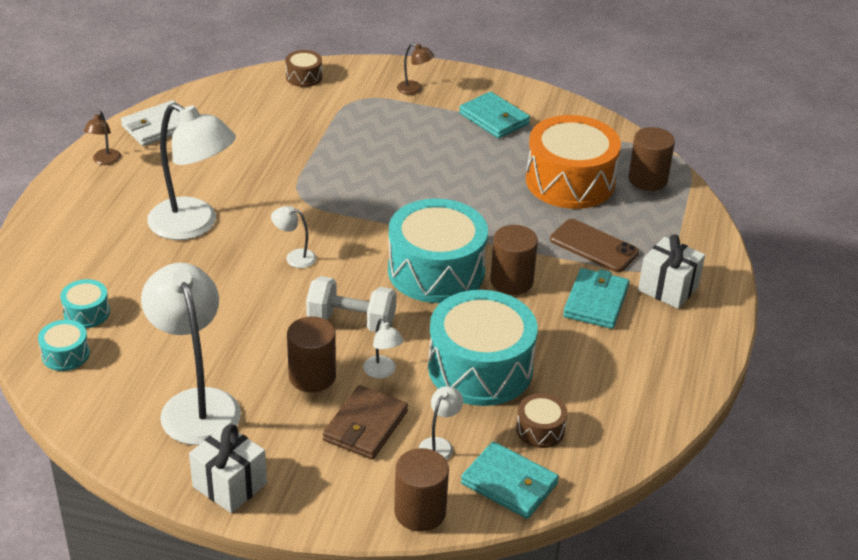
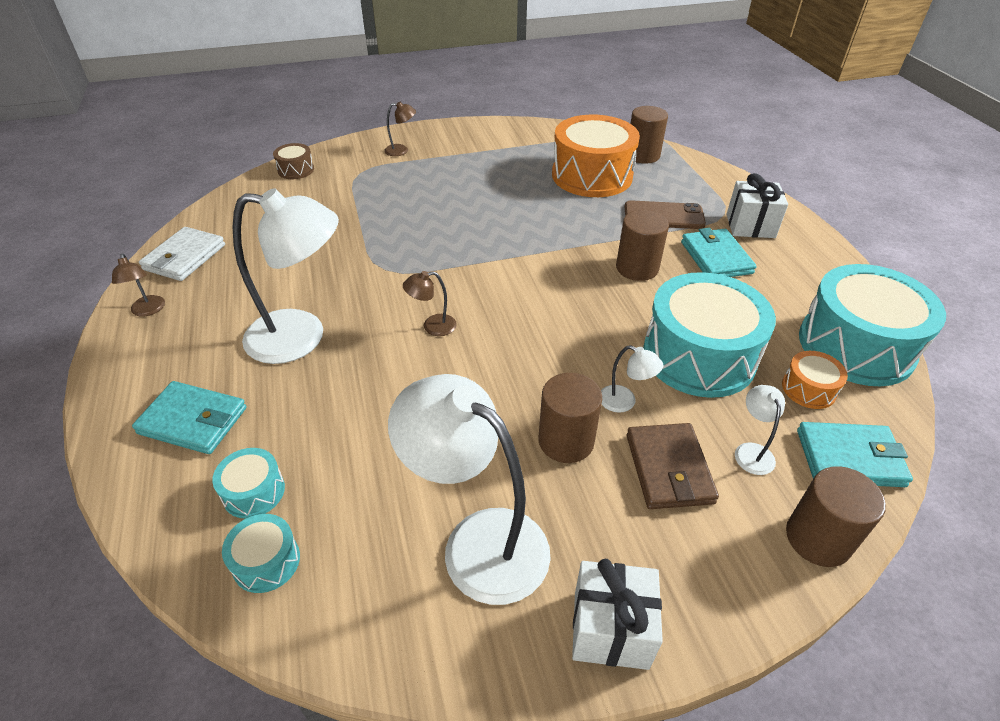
camera: 30 degrees left, 5 degrees up
white lamp [271,206,316,268] -> brown lamp [403,271,457,336]
white dumbbell [306,276,396,332] -> none
turquoise drum [388,198,488,303] -> turquoise drum moved to [799,264,946,386]
turquoise wallet [459,92,530,138] -> turquoise wallet moved to [132,381,246,454]
brown drum [516,393,568,448] -> orange drum [782,351,848,409]

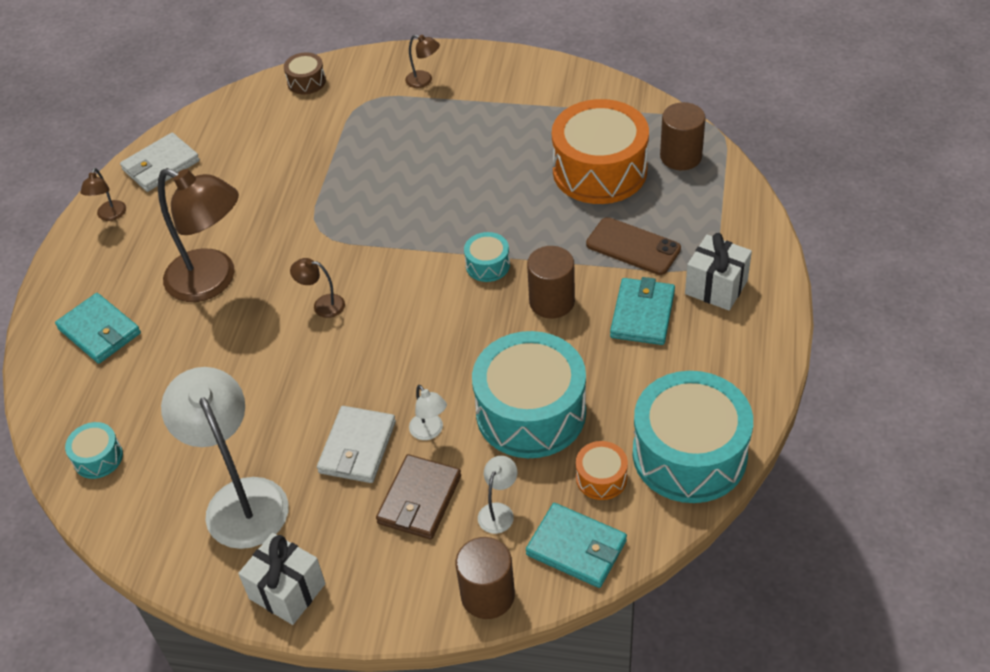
camera: 30 degrees right, 5 degrees up
turquoise drum [212,448,285,519] -> turquoise drum moved to [464,232,510,282]
white lamp [233,188,339,364] -> brown lamp [158,168,239,302]
brown cylinder [538,373,602,463] -> white wallet [317,406,396,483]

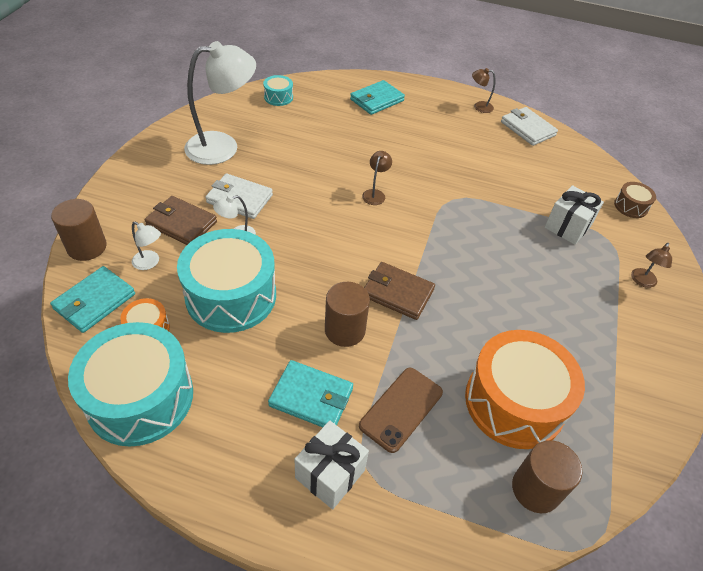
camera: 90 degrees right, 0 degrees up
brown lamp [158,168,239,302] -> none
white gift [238,533,325,625] -> white gift moved to [544,185,604,245]
turquoise drum [464,232,510,282] -> brown wallet [364,262,435,320]

